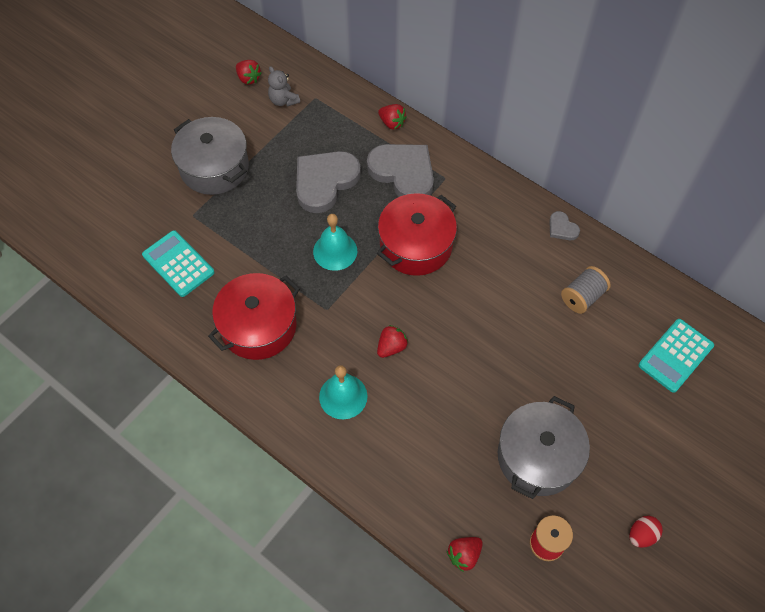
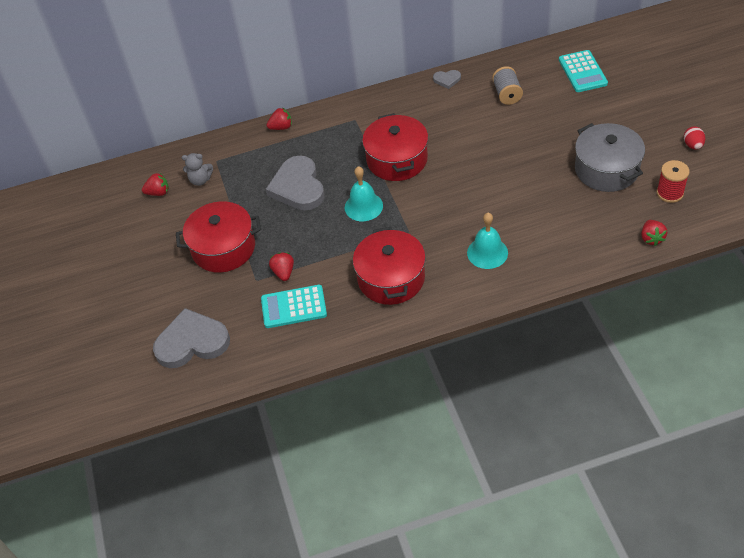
camera: 50 degrees left, 10 degrees down
grey pot [171,117,249,195] -> red pot [176,201,261,273]
grey heart [367,144,434,197] -> grey heart moved to [153,308,230,368]
red strawberry [377,325,408,358] -> red strawberry moved to [269,253,294,281]

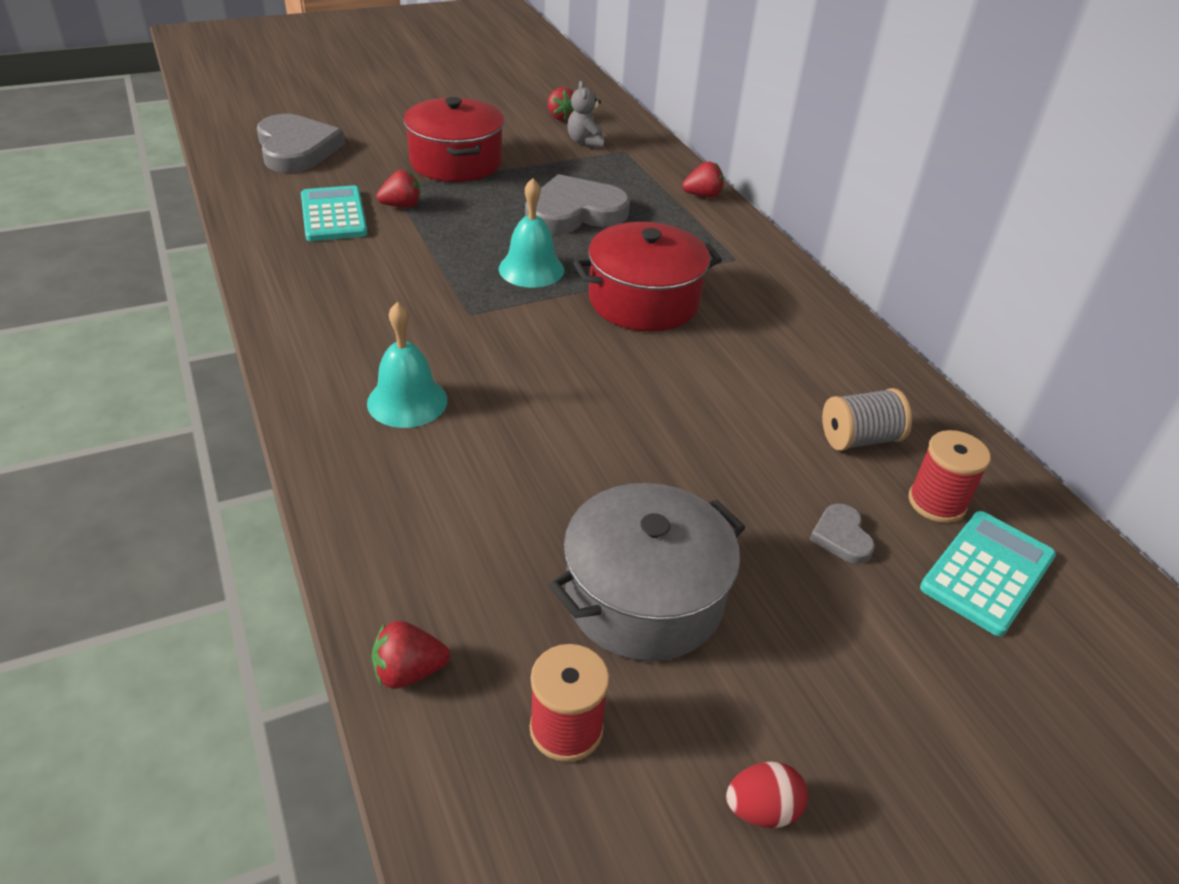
camera: 75 degrees right, 10 degrees down
red strawberry [267,108,292,130] -> red strawberry turned 75 degrees counterclockwise [682,161,724,198]
red pot [353,227,426,305] -> none
grey heart [433,70,461,89] -> grey heart moved to [810,504,875,564]
turquoise calculator [559,50,608,92] -> turquoise calculator turned 150 degrees clockwise [920,511,1056,636]
none -> red spool [908,430,991,523]

